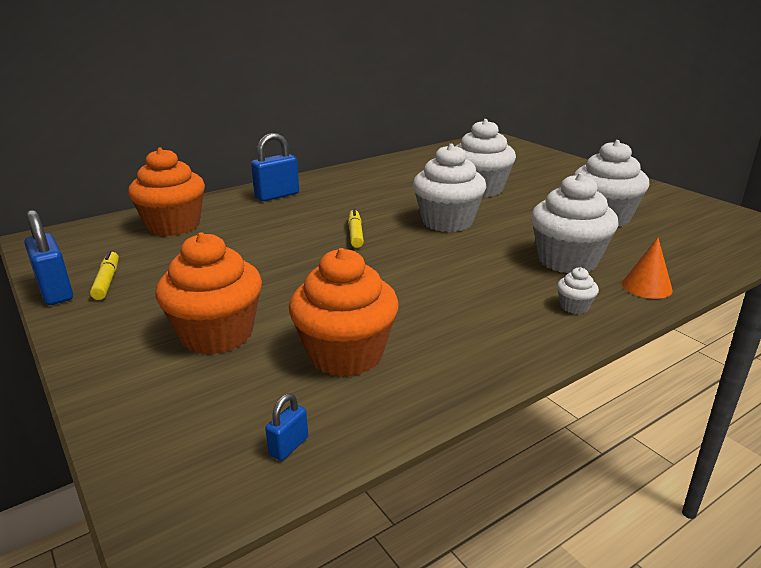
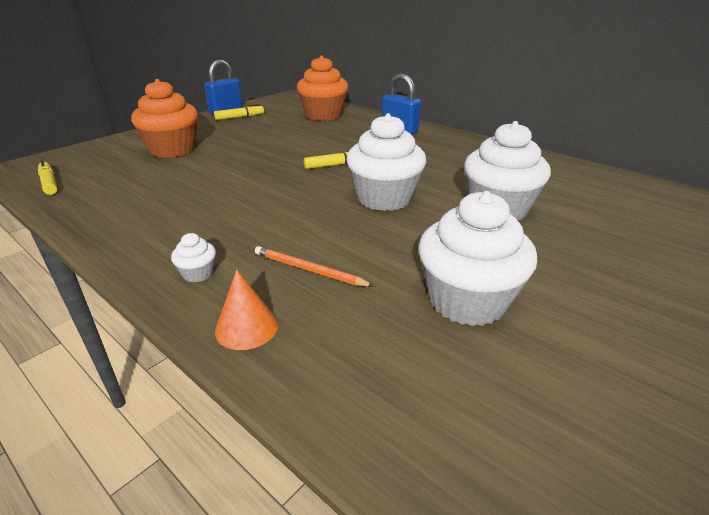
camera: 75 degrees right, 5 degrees up
blue padlock [265,393,308,461] -> yellow marker [38,160,57,195]
orange cupcake [289,248,399,377] -> none
white cupcake [531,173,618,273] -> orange pencil [255,246,374,287]

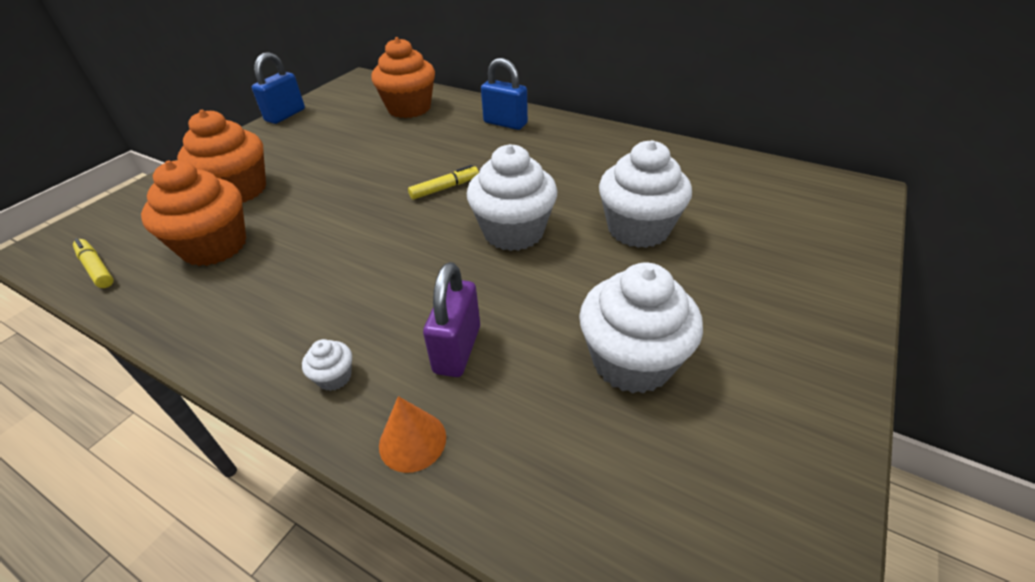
camera: 10 degrees left, 10 degrees up
yellow marker [214,104,264,120] -> none
orange pencil [255,246,374,287] -> purple padlock [423,262,480,377]
none -> orange cupcake [141,160,246,266]

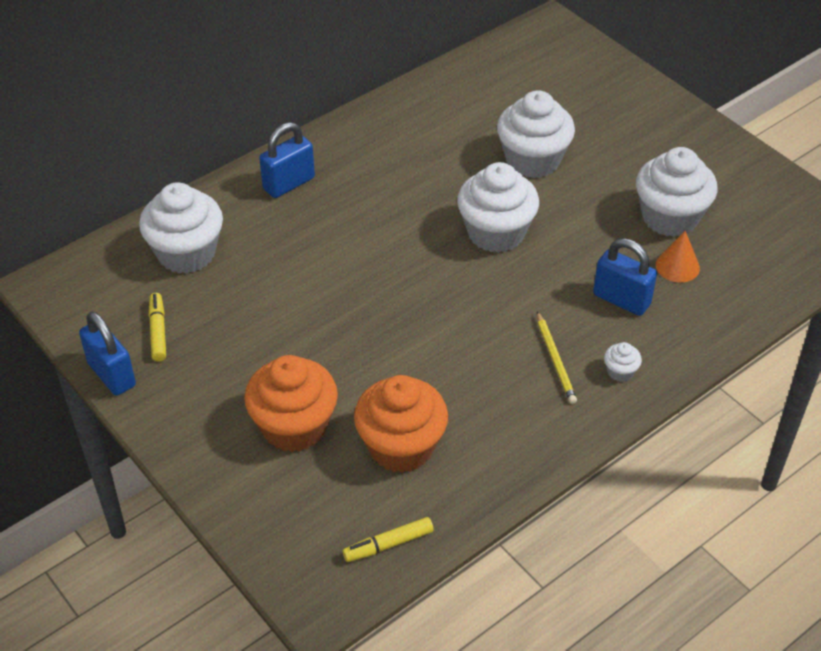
camera: 70 degrees left, 5 degrees up
orange cupcake [371,37,435,118] -> white cupcake [139,182,223,274]
orange cone [379,396,446,473] -> orange cone moved to [656,231,700,283]
yellow marker [408,165,479,200] -> yellow marker moved to [149,293,166,361]
purple padlock [423,262,480,377] -> blue padlock [593,238,657,316]
none -> yellow pencil [537,311,577,404]

